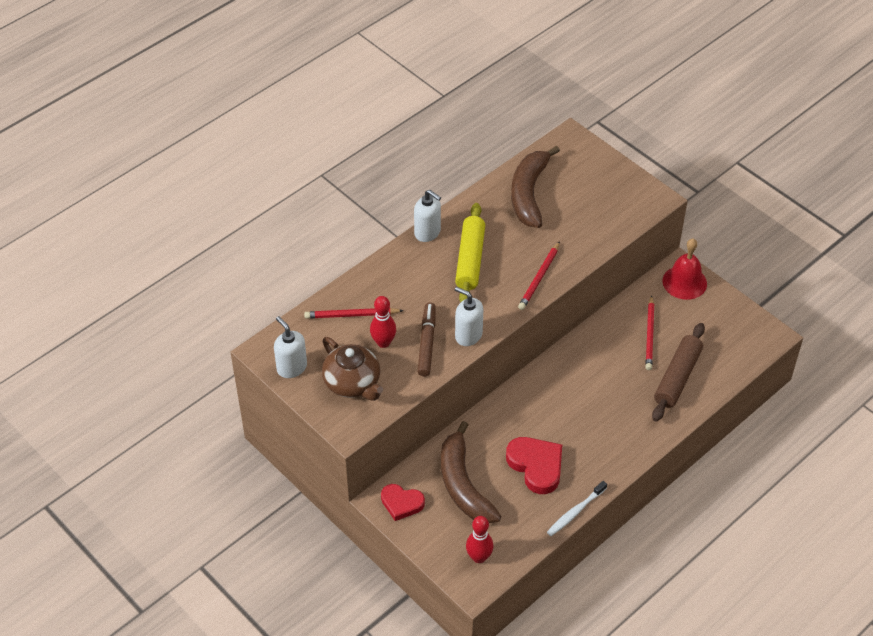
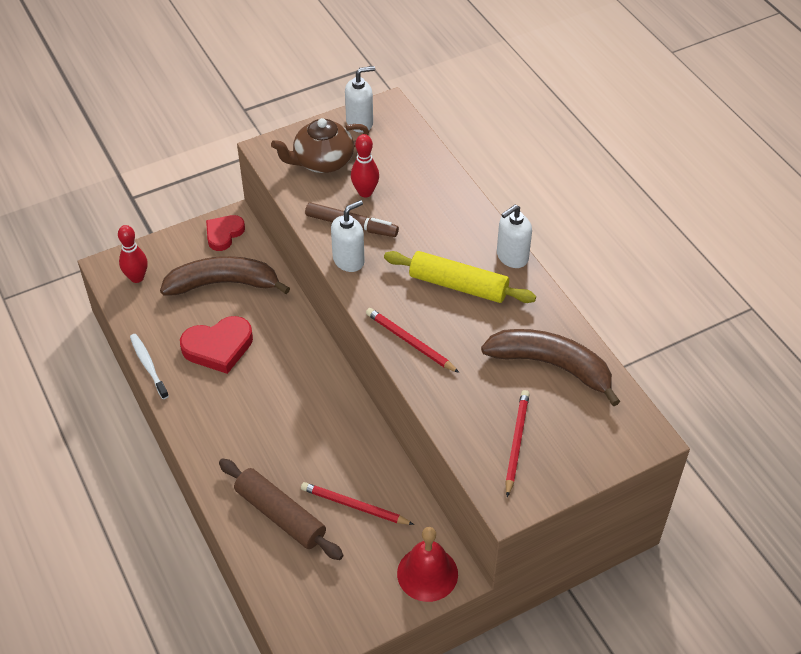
camera: 105 degrees right, 0 degrees up
red pencil [304,308,404,319] -> red pencil moved to [505,390,530,497]

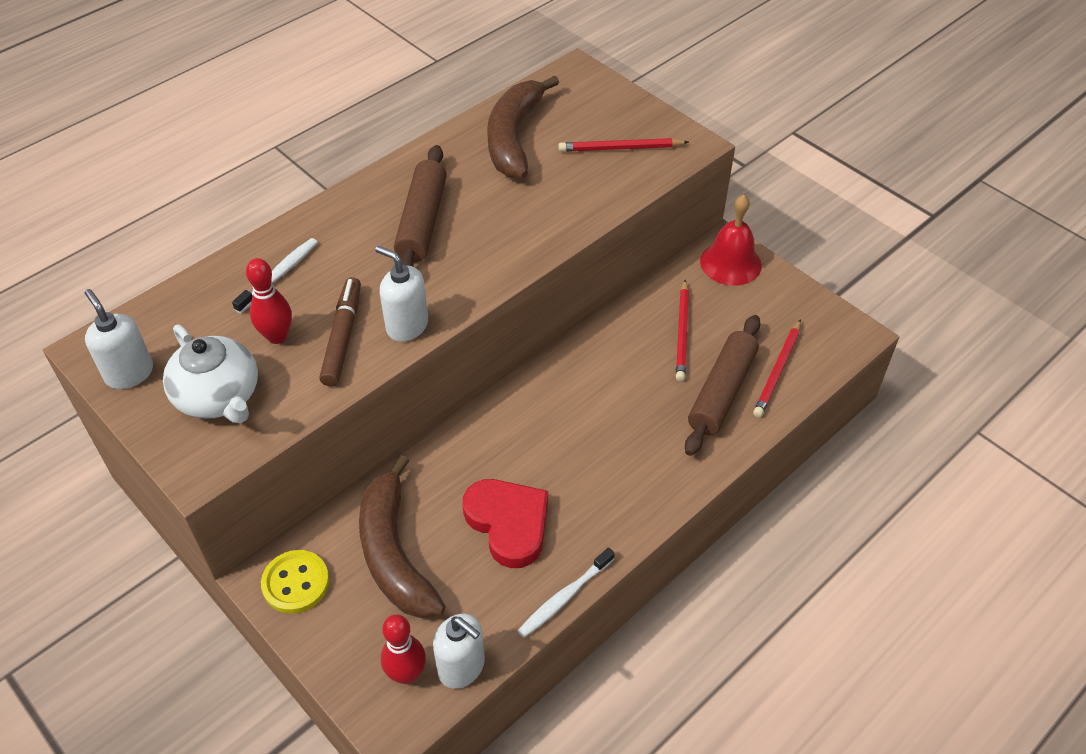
camera: 105 degrees left, 0 degrees up
red heart [206,215,245,251] -> yellow button [261,550,329,614]
brown teapot [271,118,369,173] -> white teapot [163,325,258,423]
red pencil [366,308,459,373] -> red pencil moved to [753,319,801,417]
yellow rolling pin [384,251,536,303] -> brown rolling pin [394,145,447,267]
white soap dispenser [497,205,532,268] -> white soap dispenser moved to [433,614,485,689]
none -> white toothbrush [232,238,318,313]

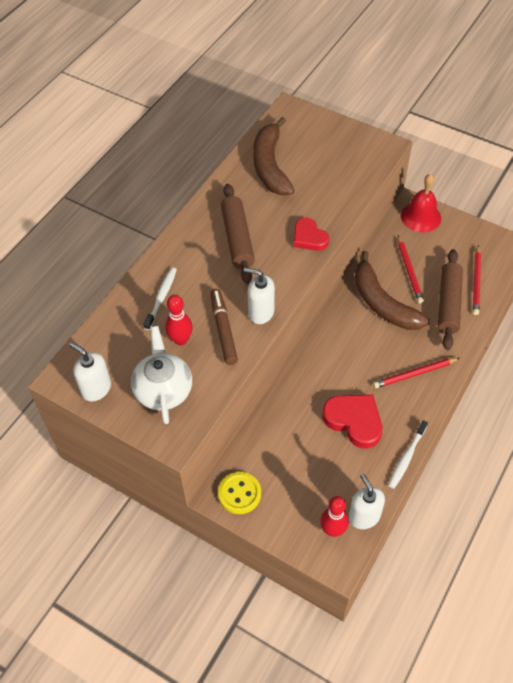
camera: 15 degrees left, 5 degrees up
white teapot [163,325,258,423] -> white teapot turned 135 degrees counterclockwise [131,326,192,424]
brown banana [359,455,445,618] -> brown banana moved to [354,251,430,330]
white soap dispenser [433,614,485,689] -> white soap dispenser turned 135 degrees counterclockwise [349,474,385,529]
red pencil [559,138,689,152] -> red pencil moved to [373,358,460,388]
none -> red heart [294,218,329,251]

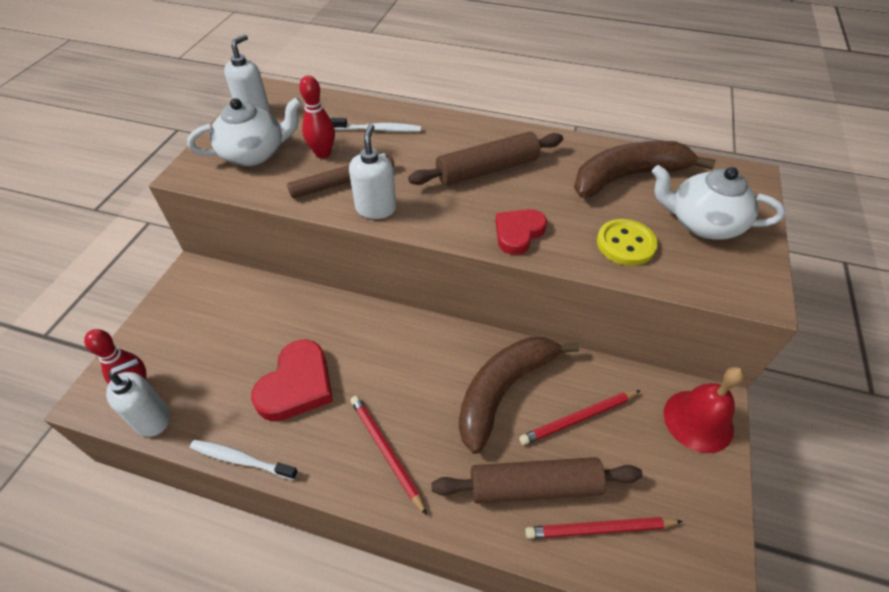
camera: 75 degrees right, 5 degrees down
yellow button [218,472,261,514] -> yellow button moved to [597,219,658,266]
none -> white teapot [652,165,785,240]

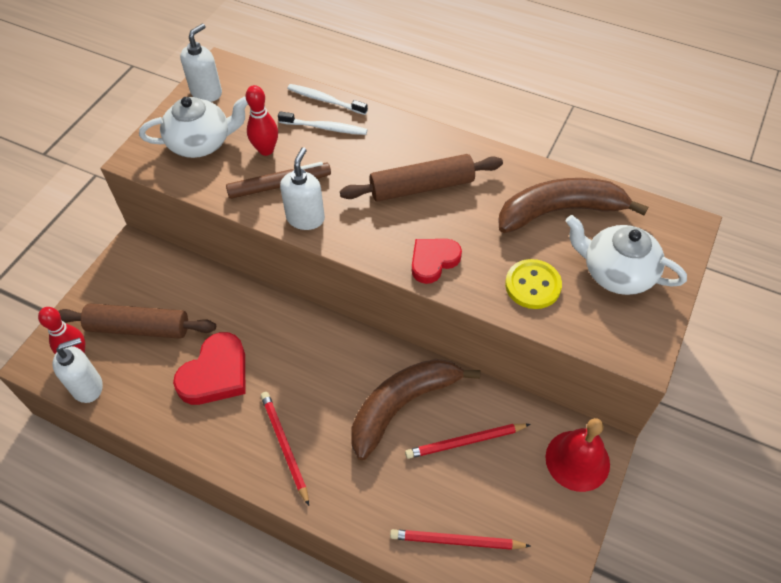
camera: 10 degrees right, 5 degrees up
white toothbrush [190,440,298,480] -> white toothbrush moved to [287,84,368,115]
brown rolling pin [431,457,643,504] -> brown rolling pin moved to [58,304,216,339]

